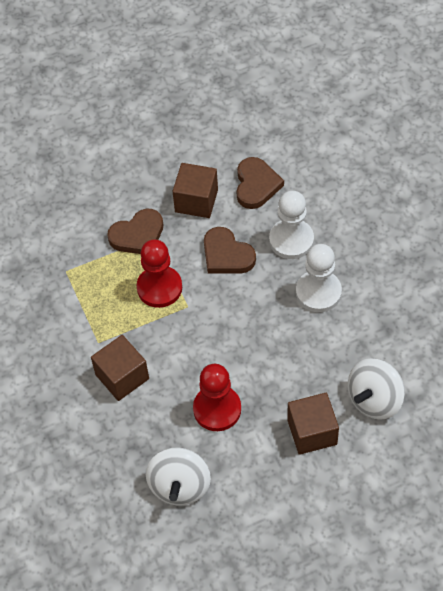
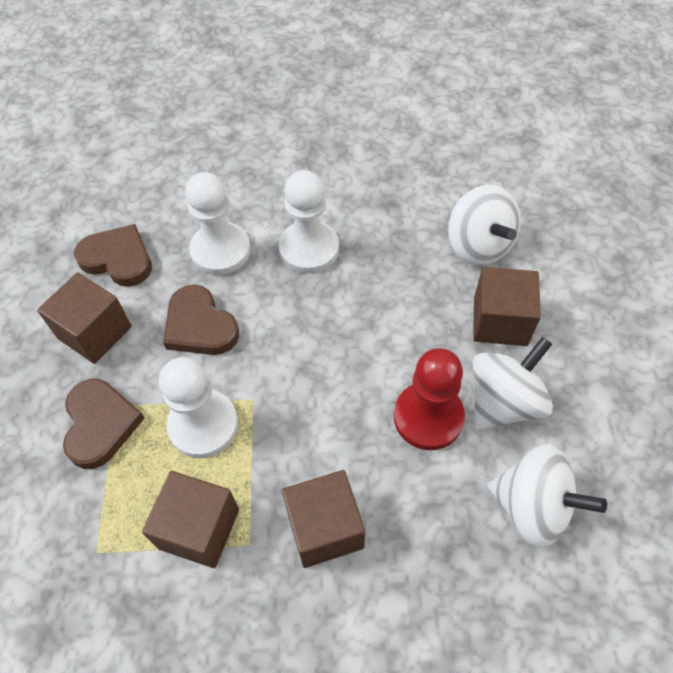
camera: 70 degrees left, 0 degrees up
red pawn [137,239,182,308] -> white pawn [159,357,238,458]
brown heart [204,227,256,274] -> brown heart turned 75 degrees clockwise [163,285,239,355]
none -> brown cube [142,471,239,568]
none -> white spinning top [472,337,553,431]

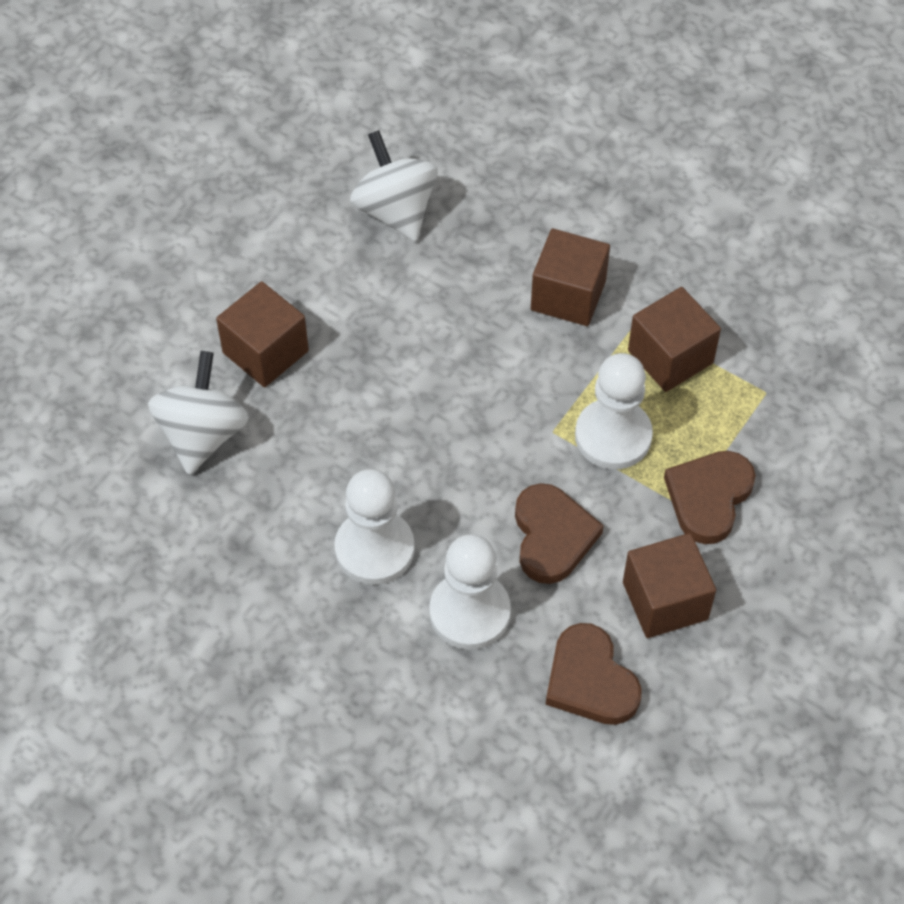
camera: 145 degrees left, 0 degrees up
red pawn [394,348,465,450] -> none
white spinning top [472,337,553,431] -> none

